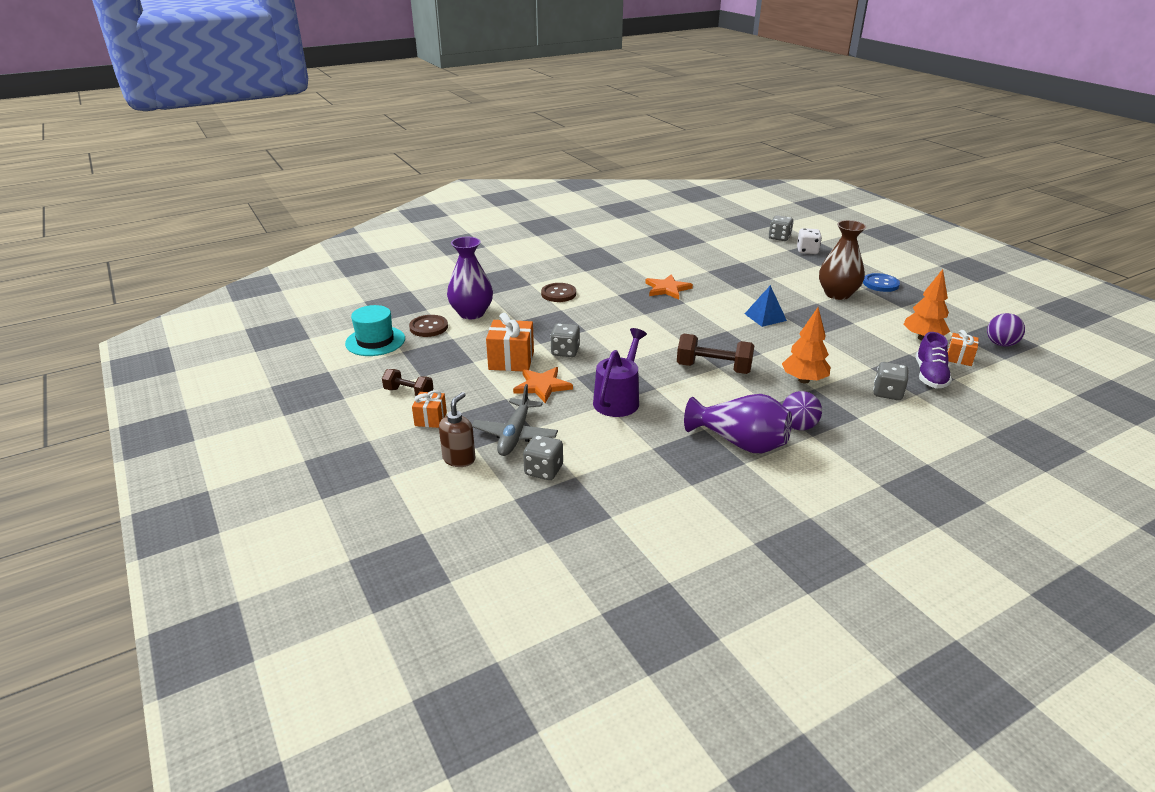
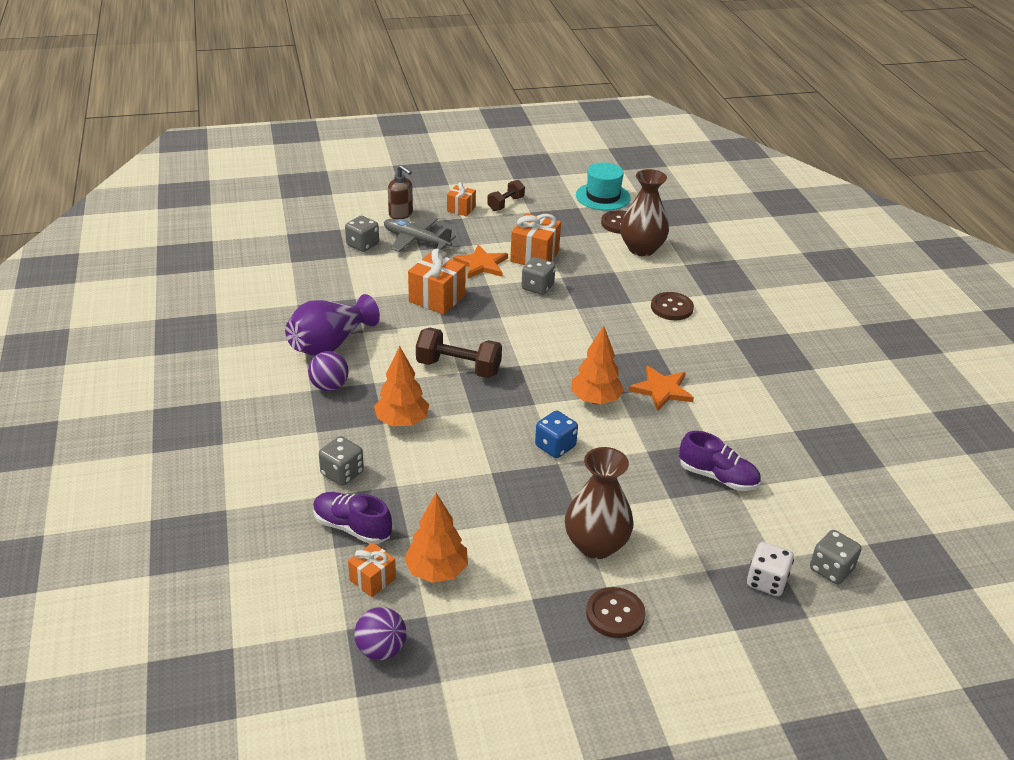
camera: 105 degrees right, 5 degrees up
purple vase [447,237,493,319] -> brown vase [620,169,669,256]
purple watering can [593,328,647,417] -> orange gift [408,249,466,315]
brown dumbbell [677,334,754,374] -> brown dumbbell turned 75 degrees clockwise [416,328,502,378]
blue pyramid [745,285,787,327] -> blue dice [535,410,578,458]
blue button [863,273,900,292] -> brown button [586,587,645,638]
none -> orange tree [571,326,624,404]
none -> purple shoe [679,431,761,491]

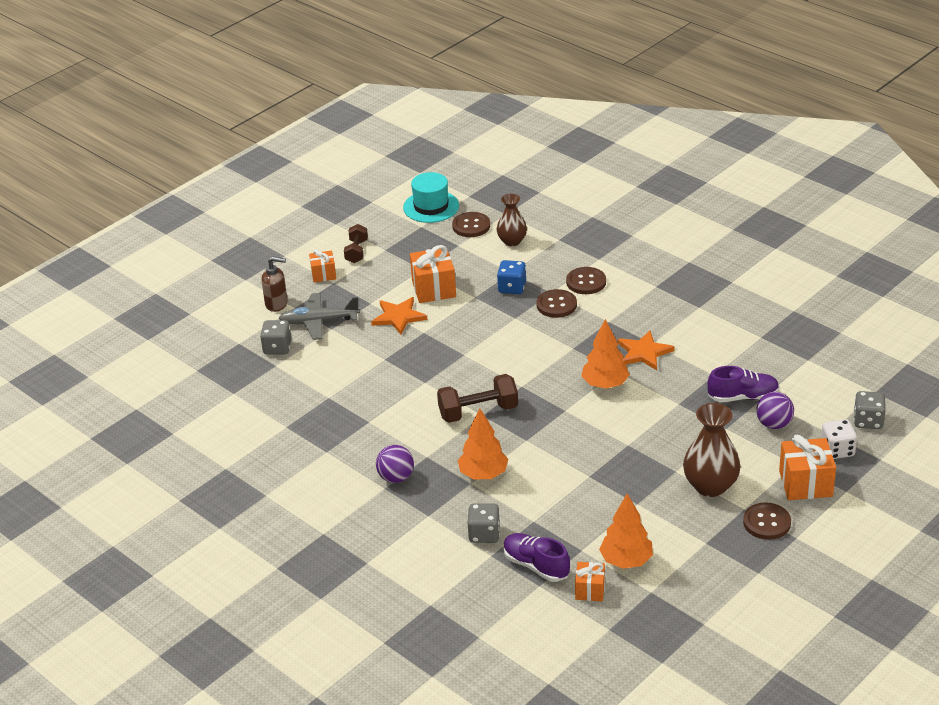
camera: 30 degrees left, 0 degrees up
purple vase [285,294,380,356] -> none
purple shoe [313,492,392,544] -> purple shoe turned 45 degrees clockwise [504,533,570,582]
purple ball [354,607,407,660] -> purple ball moved to [756,392,794,429]
orange gift [408,249,466,315] -> orange gift moved to [779,435,836,500]
grey dice [521,257,556,295] -> none
blue dice [535,410,578,458] -> blue dice moved to [497,260,526,294]
brown vase [620,169,669,256] -> brown vase [496,194,527,246], size x0.64
none -> brown button [537,289,577,318]

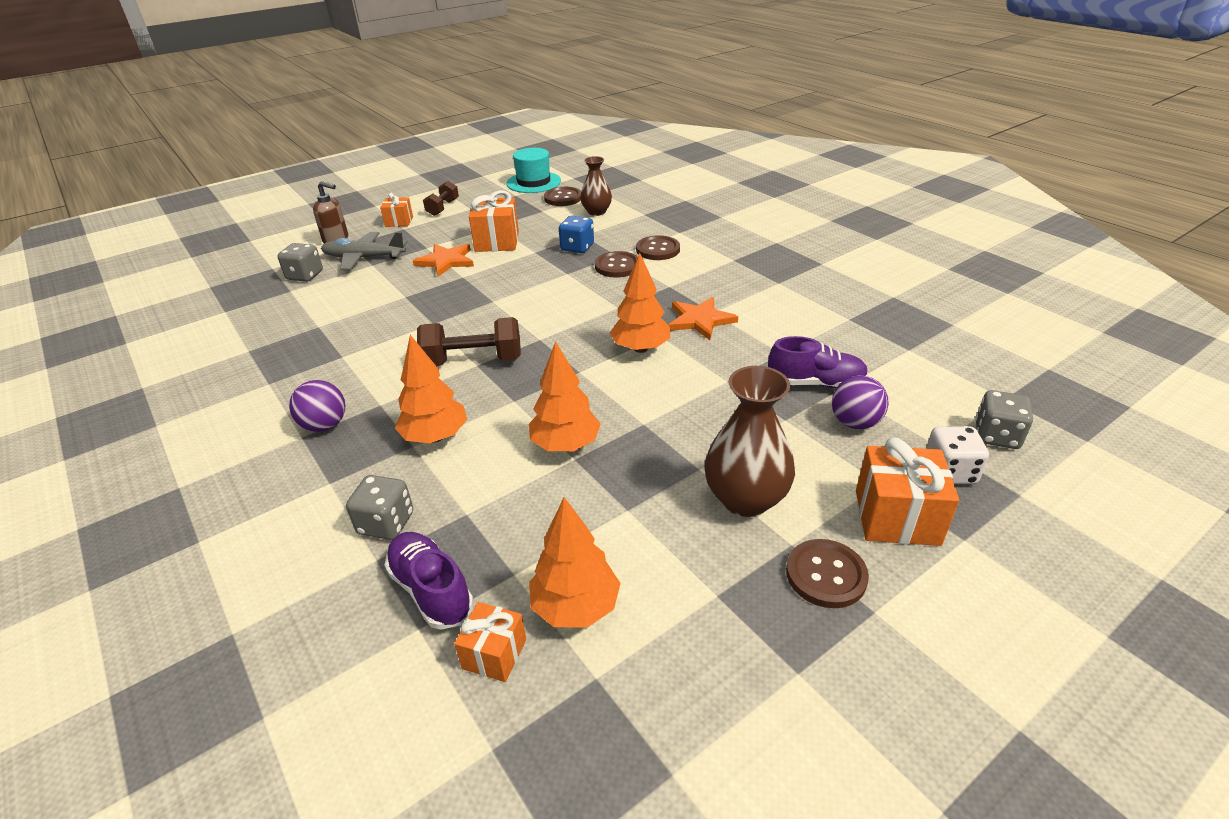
camera: 10 degrees right, 0 degrees up
none -> orange tree [529,341,601,451]

